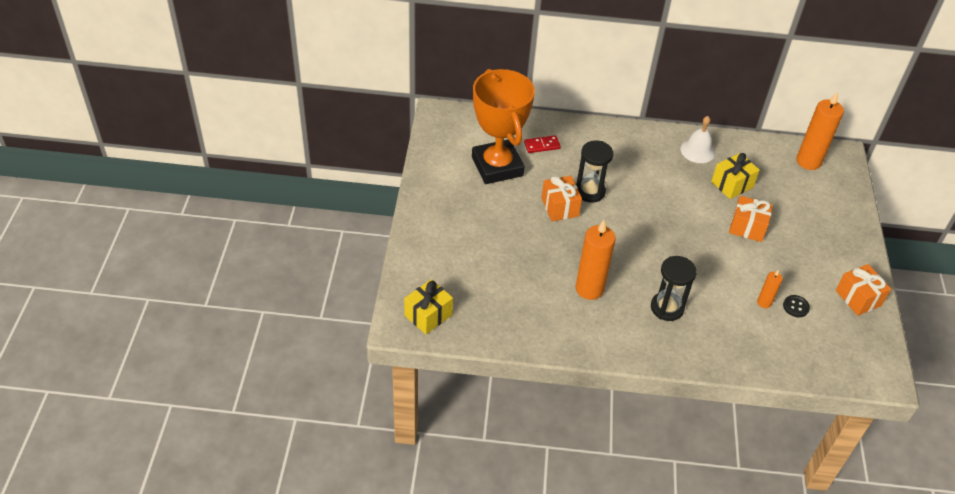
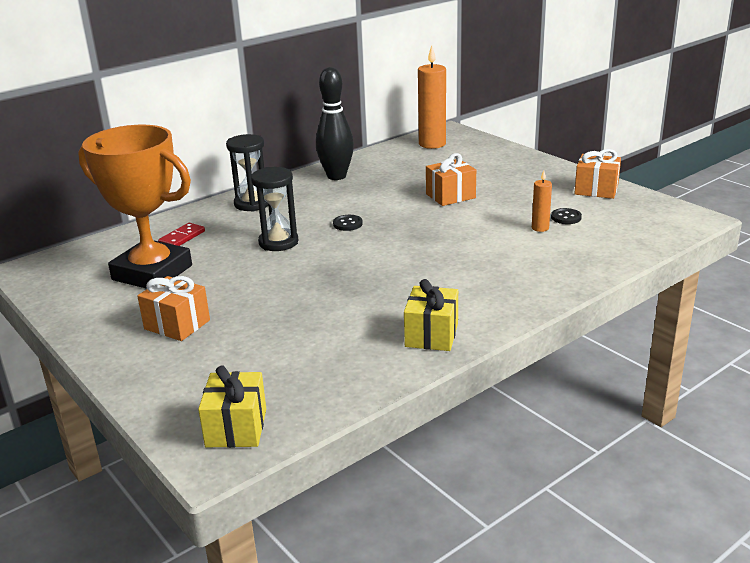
camera: 40 degrees left, 20 degrees down
orange gift [541,176,582,221] -> orange gift moved to [137,276,210,341]
orange candle [576,220,616,300] -> none
black hourglass [651,256,697,321] -> black hourglass moved to [226,134,268,211]
white bell [680,116,715,163] -> black bowling pin [316,67,354,180]
yellow gift [711,153,760,199] -> yellow gift moved to [404,279,458,351]
none -> black button [333,215,363,231]

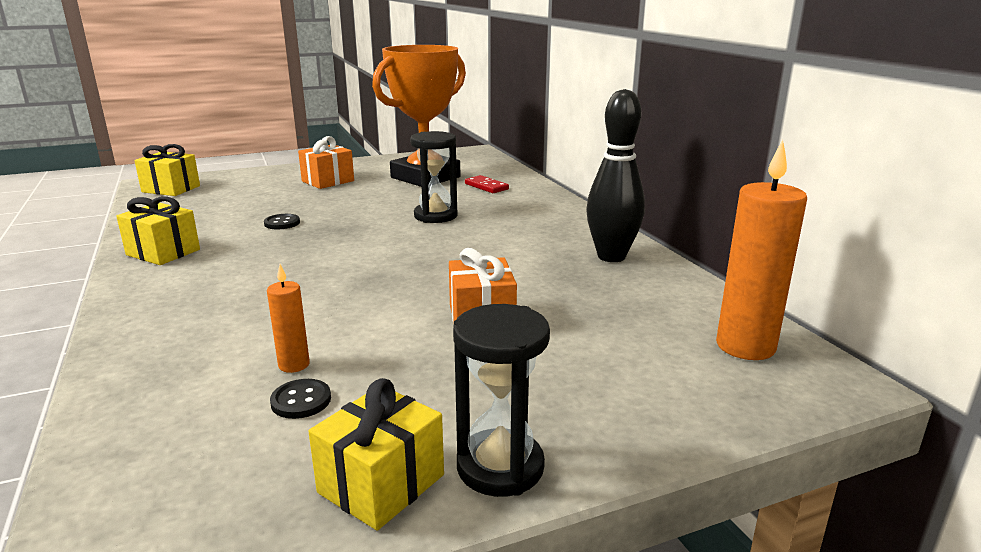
camera: 105 degrees right, 5 degrees down
black hourglass [226,134,268,211] -> black hourglass moved to [453,304,550,497]
black button [333,215,363,231] -> black button moved to [264,214,300,229]
orange gift [574,149,621,199] -> yellow gift [308,378,444,531]

